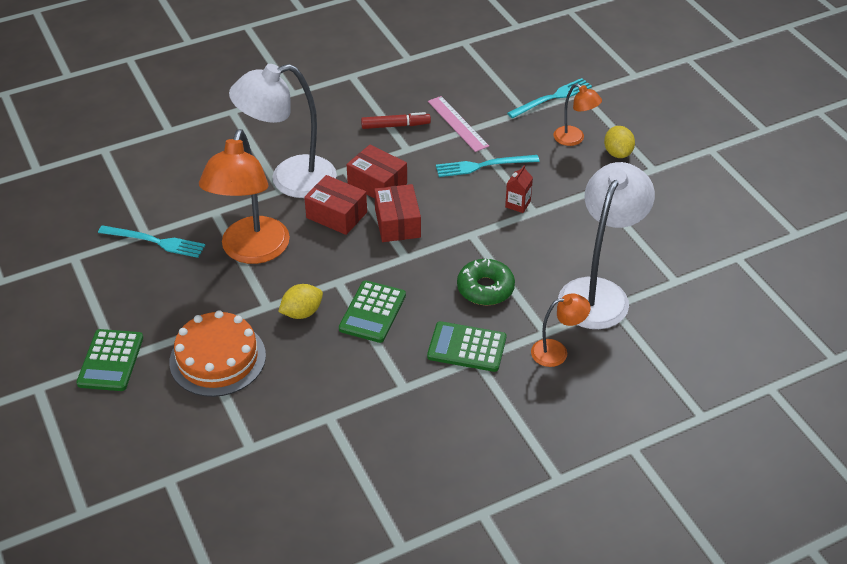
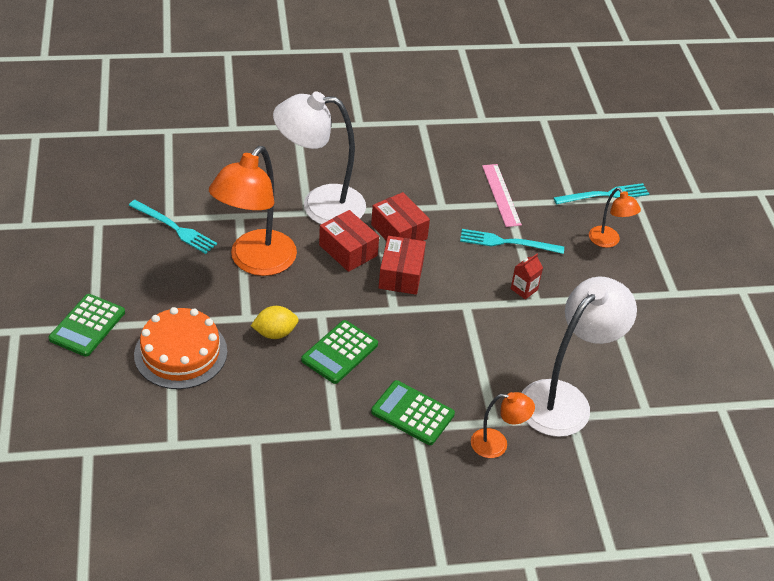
camera: 15 degrees right, 0 degrees up
red marker [361,112,431,129] -> none
green donut [457,259,515,305] -> none
yellow lemon [604,126,635,158] -> none

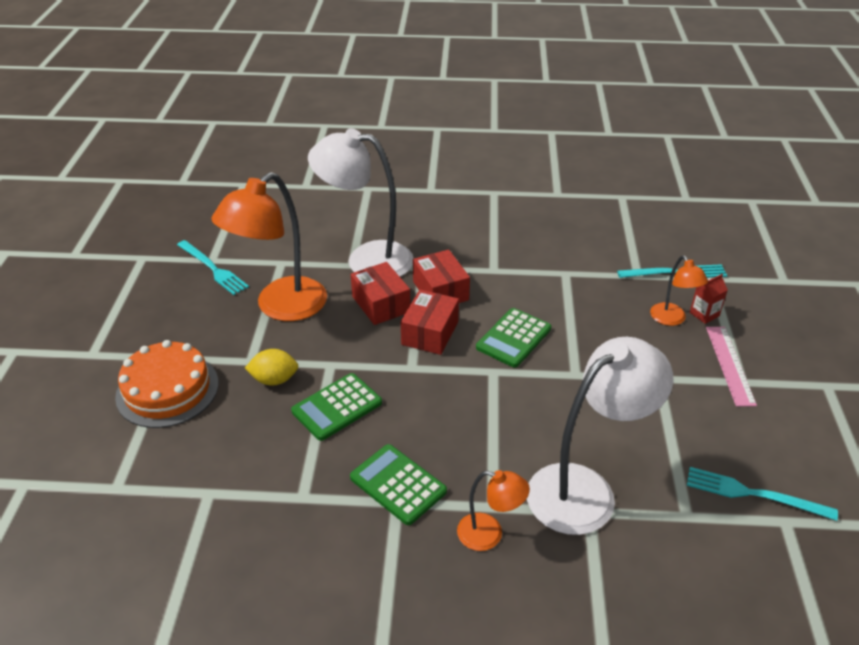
camera: 15 degrees right, 5 degrees down
green calculator [49,294,125,357] -> green calculator moved to [476,308,551,368]
turquoise fork [460,229,564,254] -> turquoise fork moved to [687,467,838,521]
pink ruler [482,164,522,227] -> pink ruler moved to [706,327,757,406]
red carton [511,254,543,299] -> red carton moved to [690,274,728,324]

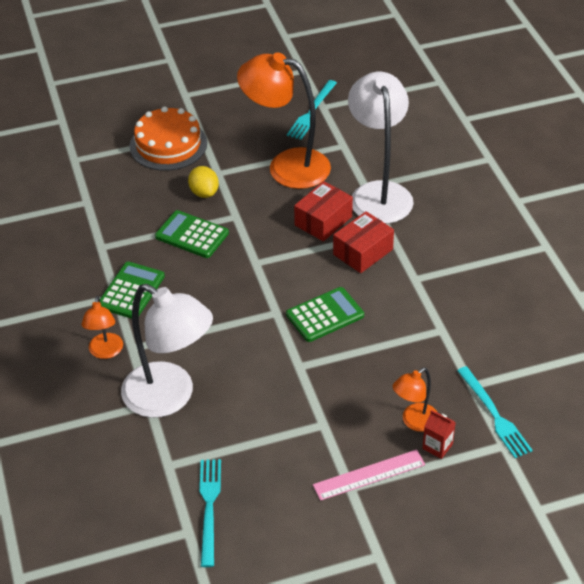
camera: 70 degrees right, 5 degrees up
red box [401,290,459,355] -> none
green calculator [476,308,551,368] -> green calculator turned 135 degrees clockwise [286,287,364,342]

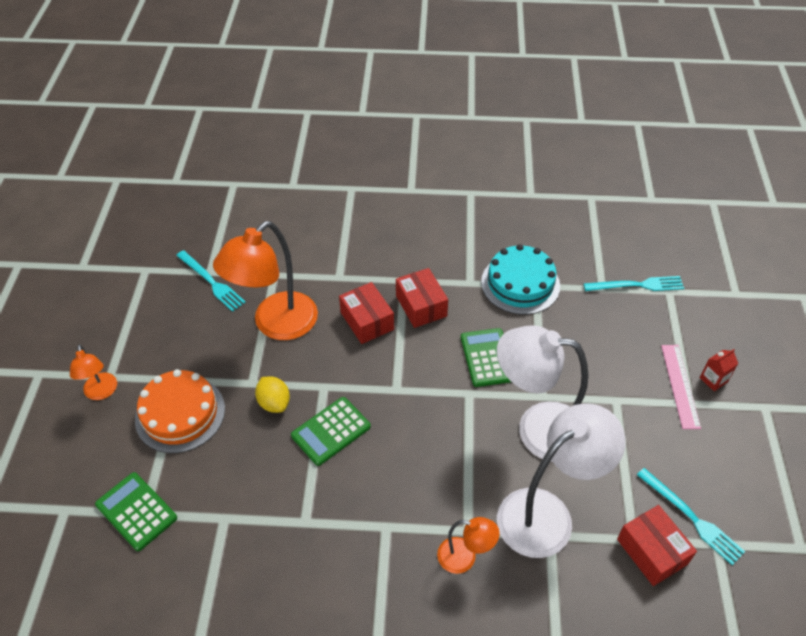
camera: 70 degrees left, 5 degrees up
green calculator [100,262,165,319] -> green calculator moved to [95,472,177,551]
yellow lemon [188,166,219,198] -> yellow lemon turned 60 degrees clockwise [255,376,290,413]
turquoise fork [199,459,221,567] -> turquoise fork turned 150 degrees counterclockwise [637,468,745,565]
white lamp [348,72,414,224] -> white lamp moved to [497,325,589,462]
orange lamp [393,368,437,432] -> orange lamp moved to [70,344,117,400]
red carton [422,410,456,459] -> red carton moved to [700,349,738,391]
none -> turquoise cake [481,244,560,315]
none -> red box [617,505,697,586]

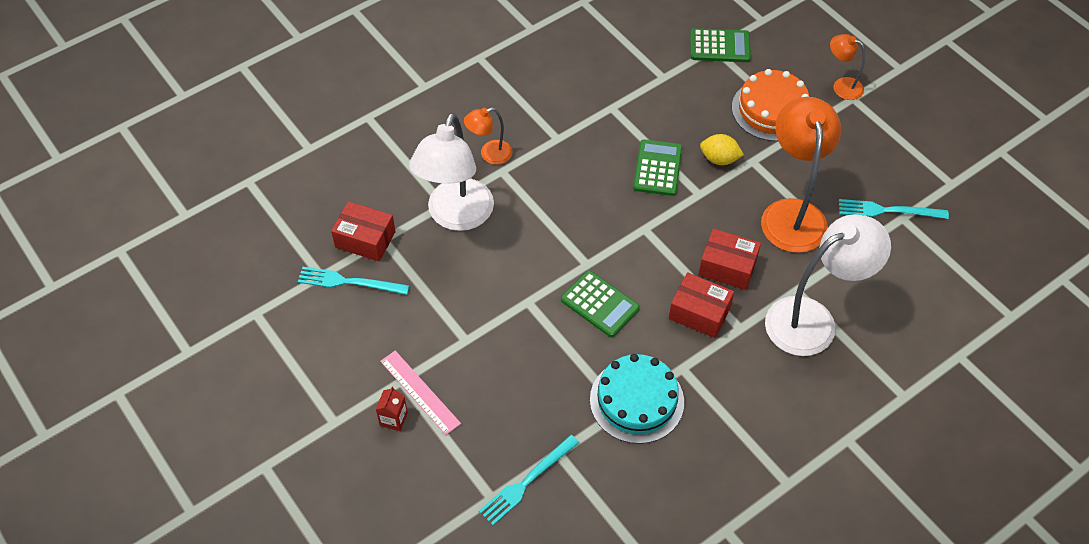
camera: 140 degrees right, 5 degrees up
white lamp [497,325,589,462] -> white lamp moved to [765,214,891,356]

